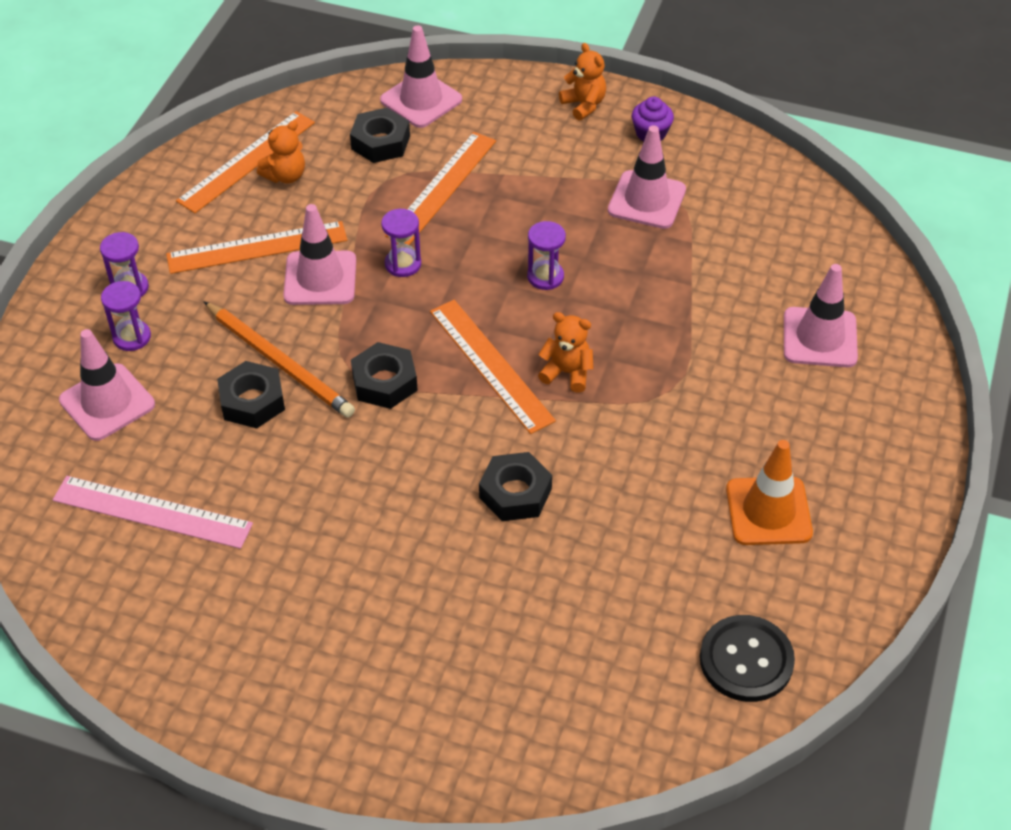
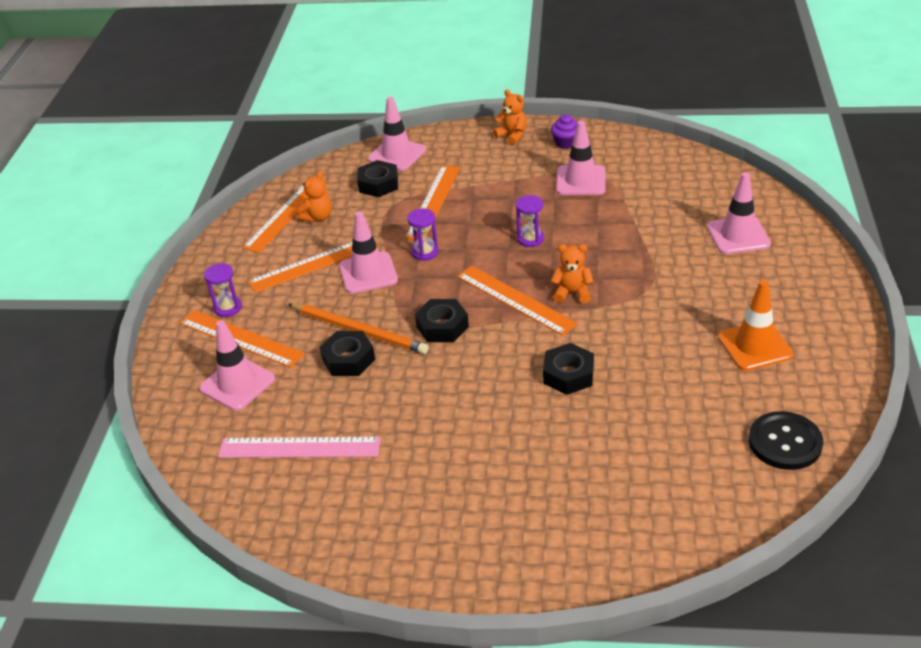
camera: 10 degrees left, 10 degrees down
purple hourglass [101,281,151,351] -> orange ruler [180,310,305,368]

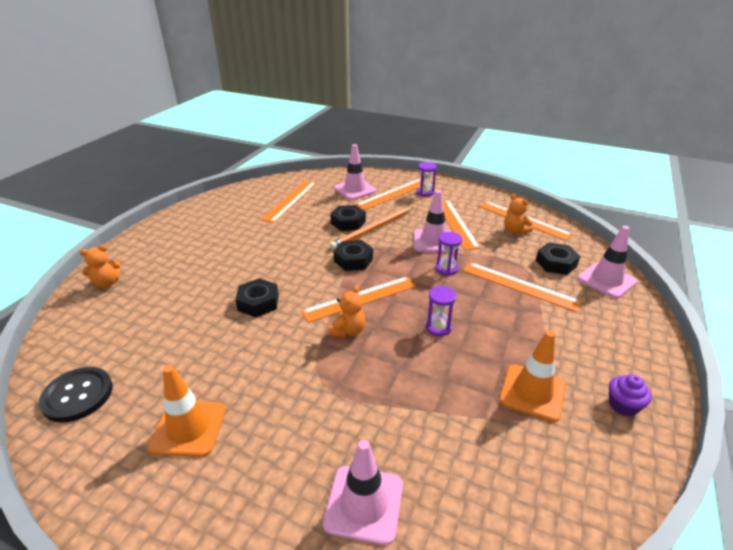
camera: 105 degrees right, 5 degrees down
pink ruler [218,437,380,458] -> orange ruler [261,181,316,223]
orange teddy bear [493,90,527,145] -> orange teddy bear moved to [79,245,121,288]
pink traffic cone [556,120,605,195] -> orange traffic cone [499,330,566,422]

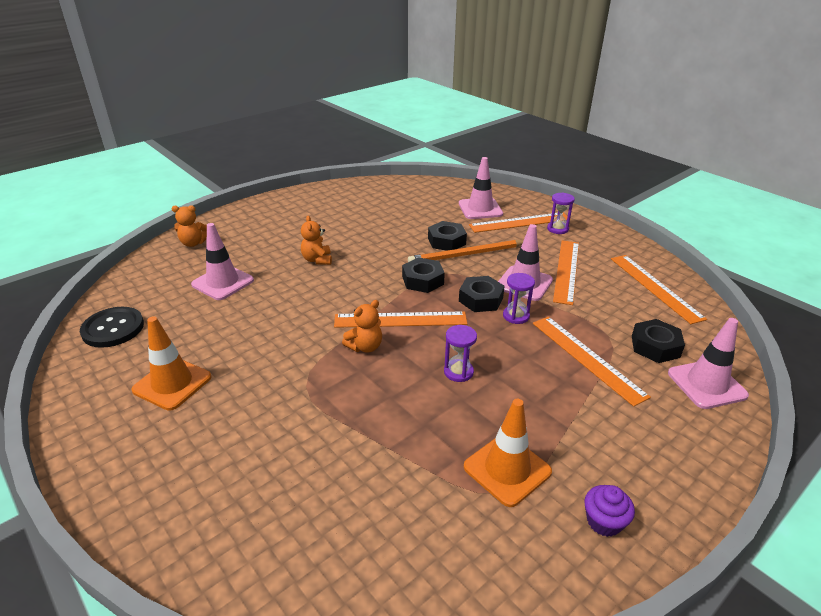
camera: 25 degrees right, 0 degrees up
black nut [235,278,279,317] -> black nut moved to [459,276,505,312]
orange ruler [261,181,316,223] -> none
pink traffic cone [323,440,403,545] -> pink traffic cone moved to [191,223,254,300]
orange teddy bear [504,194,533,235] -> orange teddy bear moved to [301,215,332,265]

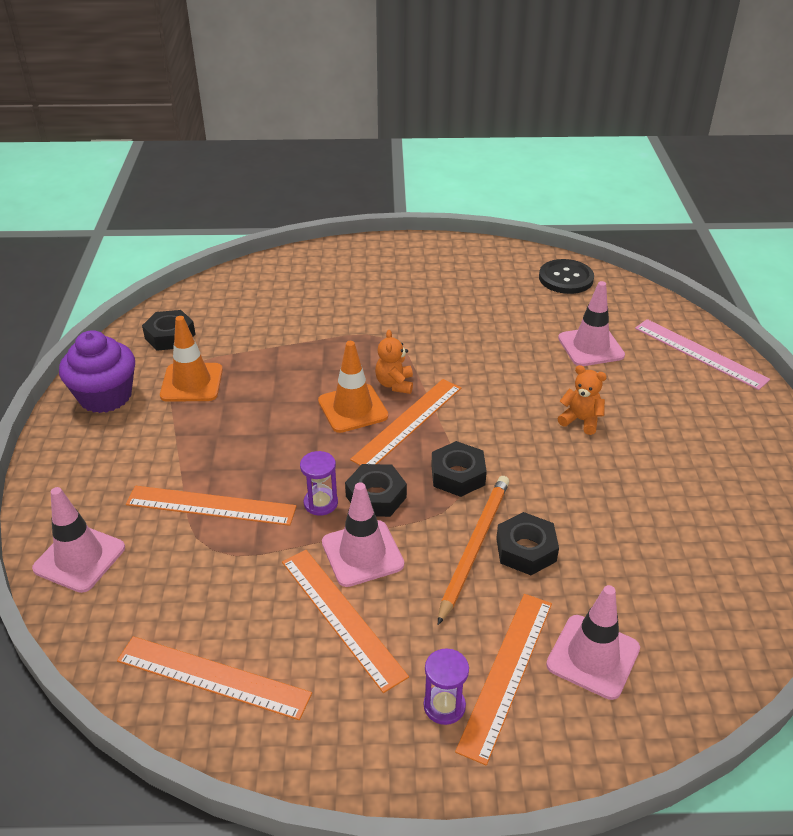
camera: 130 degrees right, 5 degrees up
orange traffic cone [131,316,212,411] -> orange traffic cone moved to [318,341,388,433]
orange teddy bear [171,205,207,247] -> pink ruler [635,319,770,390]
purple hourglass [444,325,477,382] -> none
purple cupcake [584,485,635,537] -> purple cupcake [59,330,135,413], size x1.94
black nut [632,319,685,363] -> black nut moved to [142,310,195,351]

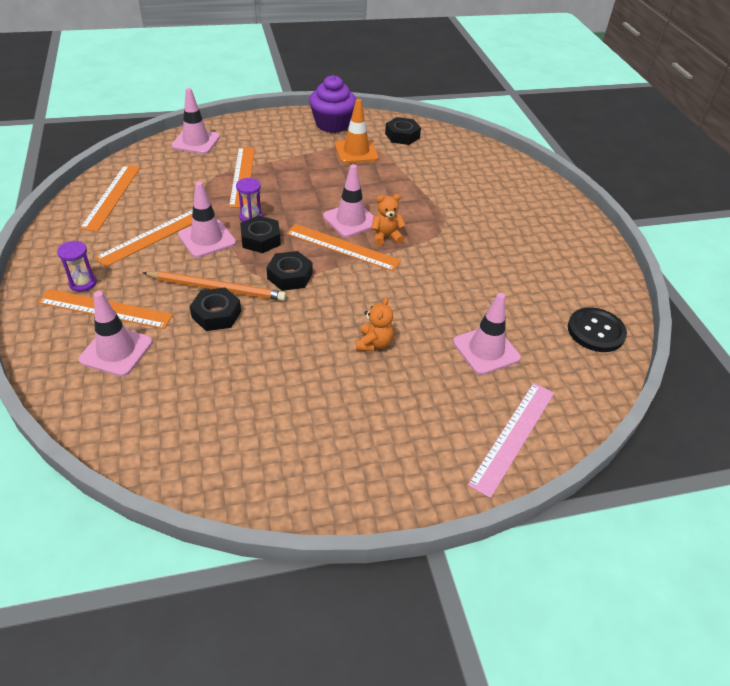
camera: 75 degrees right, 5 degrees up
orange traffic cone [318,341,388,433] -> pink traffic cone [323,164,374,237]

